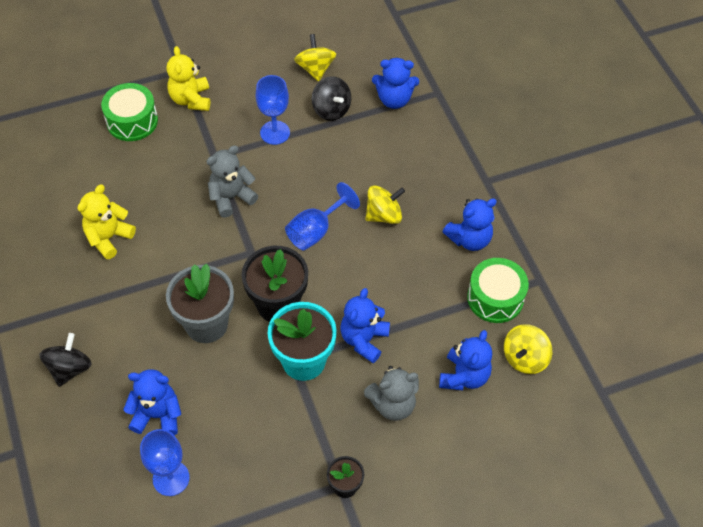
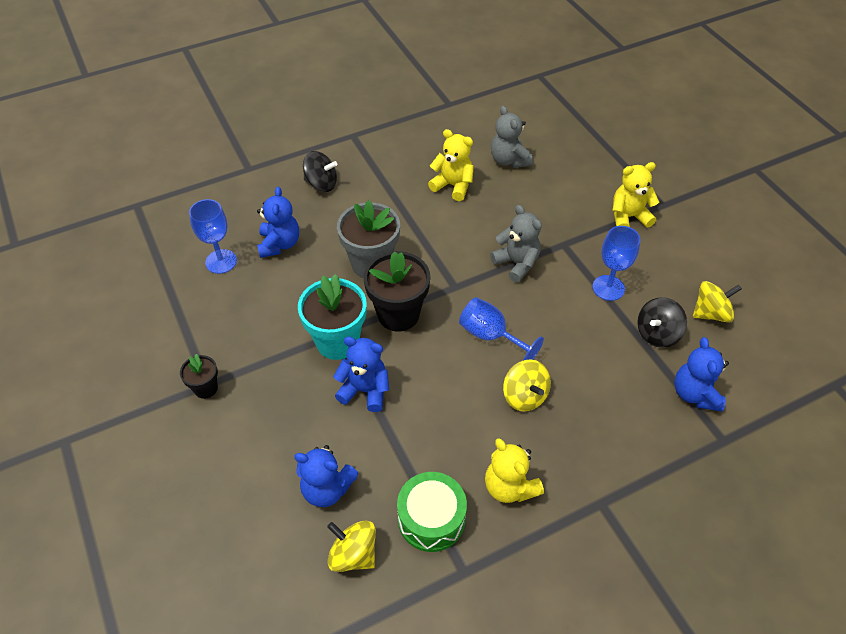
camera: 85 degrees right, 5 degrees down
green drum [101,83,158,141] -> none
grey teddy bear [364,366,419,421] -> grey teddy bear moved to [491,106,533,168]
blue teddy bear [442,198,497,251] -> yellow teddy bear [485,438,544,503]

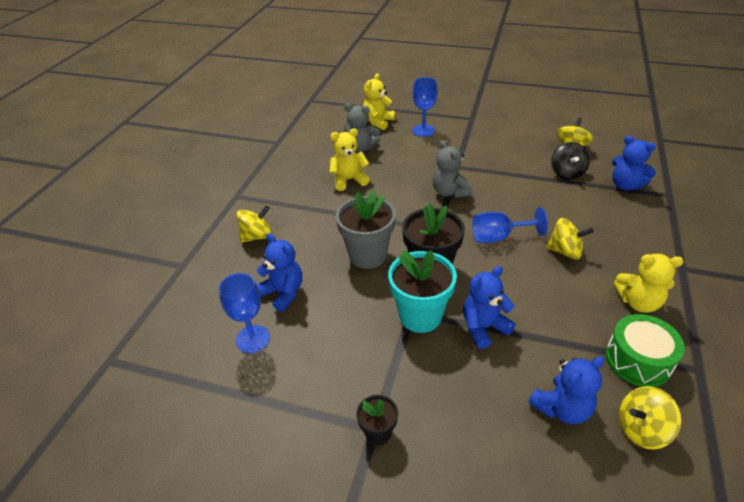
camera: 45 degrees left, 10 degrees down
black spinning top [303,151,337,192] -> yellow spinning top [236,205,272,243]
grey teddy bear [490,205,542,282] -> grey teddy bear turned 120 degrees counterclockwise [433,140,472,198]
blue goblet [593,226,640,301] -> blue goblet moved to [413,77,438,137]
yellow teddy bear [612,162,659,227] -> yellow teddy bear moved to [363,73,396,130]

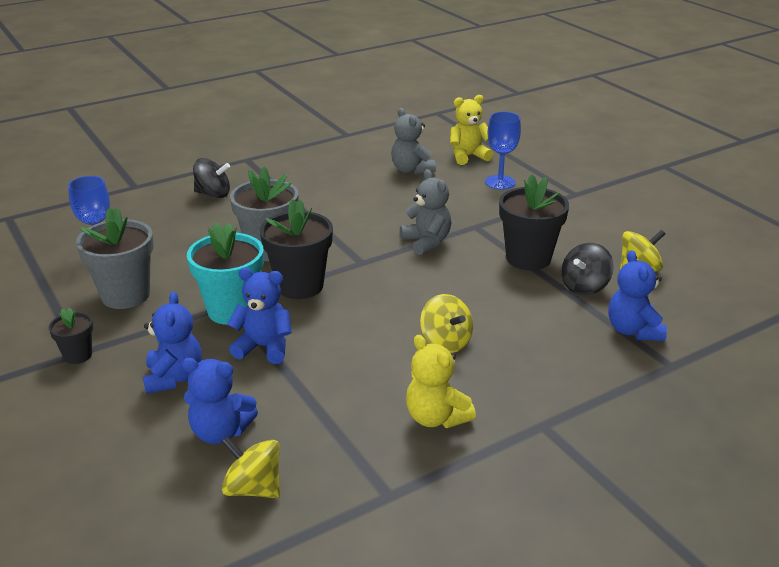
camera: 40 degrees right, 10 degrees down
yellow spinning top [236,205,272,243] -> black spinning top [193,158,230,198]
blue teddy bear [256,233,302,312] -> blue teddy bear moved to [143,292,202,394]
yellow teddy bear [329,128,370,191] -> none
grey teddy bear [433,140,472,198] -> grey teddy bear turned 135 degrees clockwise [400,169,451,255]
blue goblet [472,207,548,243] -> none
green drum [605,314,685,387] -> none
none -> grey flower pot [76,207,154,309]
none -> black flower pot [499,174,569,270]

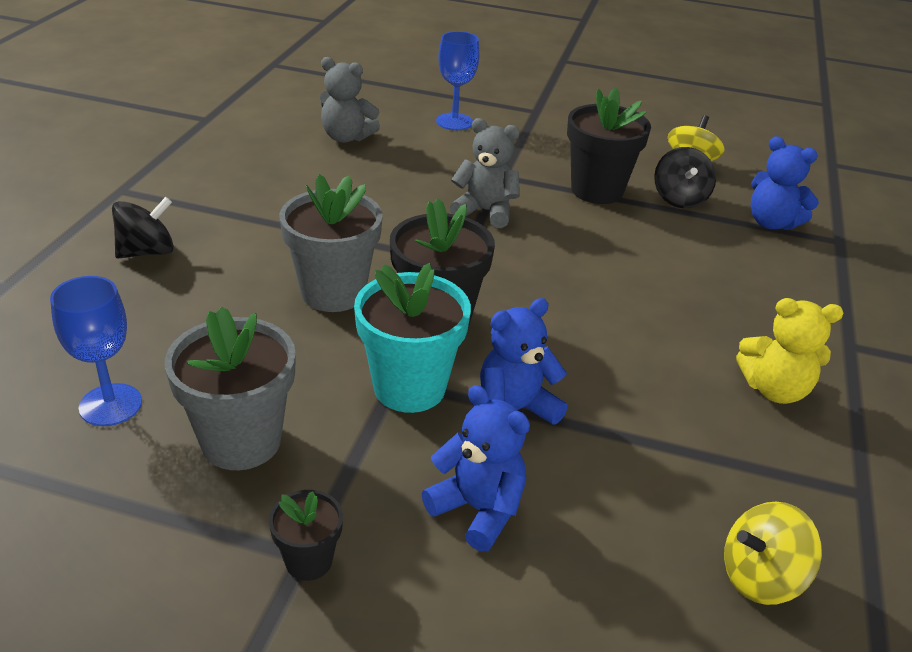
camera: 45 degrees left, 5 degrees up
blue teddy bear [182,358,258,444] -> none
yellow spinning top [420,294,473,353] -> none
yellow teddy bear [450,95,493,165] -> none

